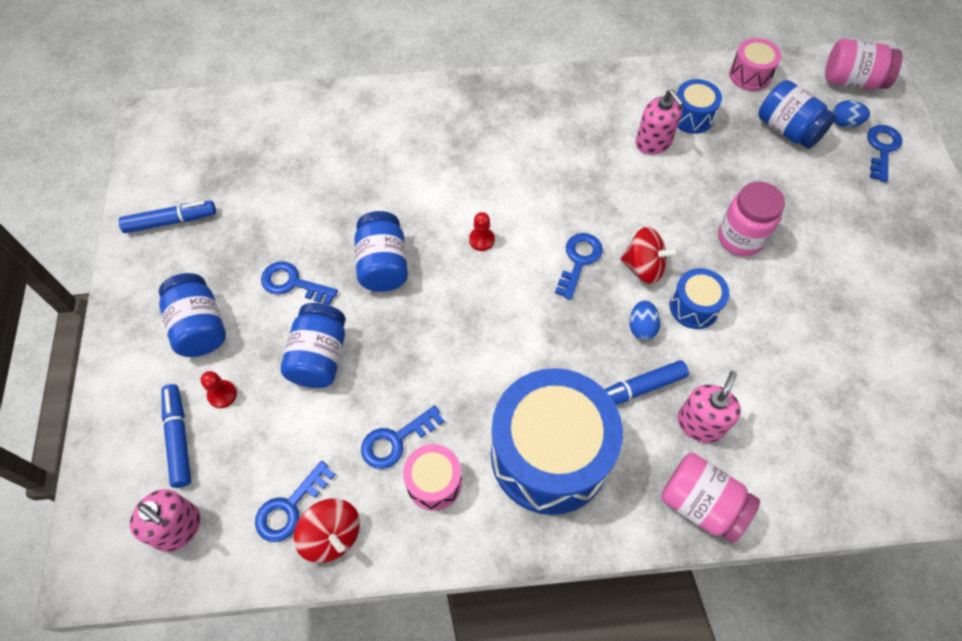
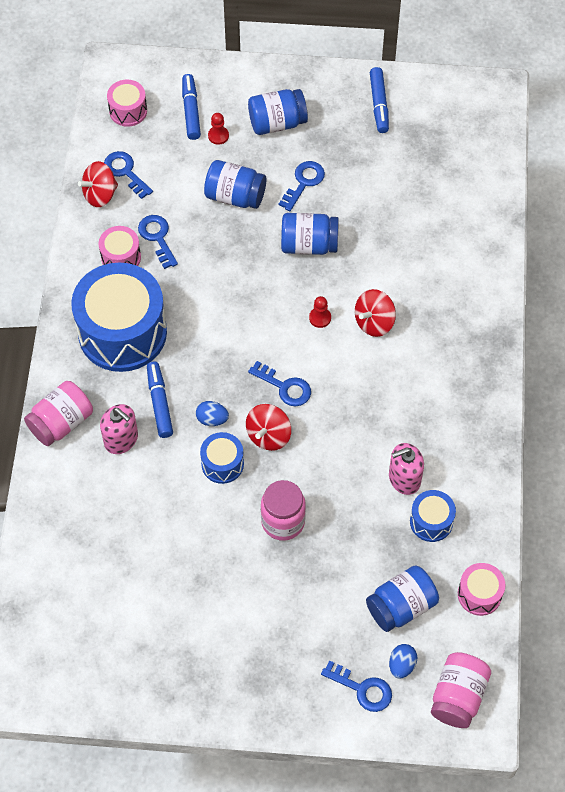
camera: 100 degrees right, 0 degrees up
pink soap dispenser [130,489,200,552] -> pink drum [107,79,147,127]
blue marker [162,384,191,488] -> blue marker turned 90 degrees counterclockwise [182,74,201,140]
none -> red spinning top [355,289,396,337]

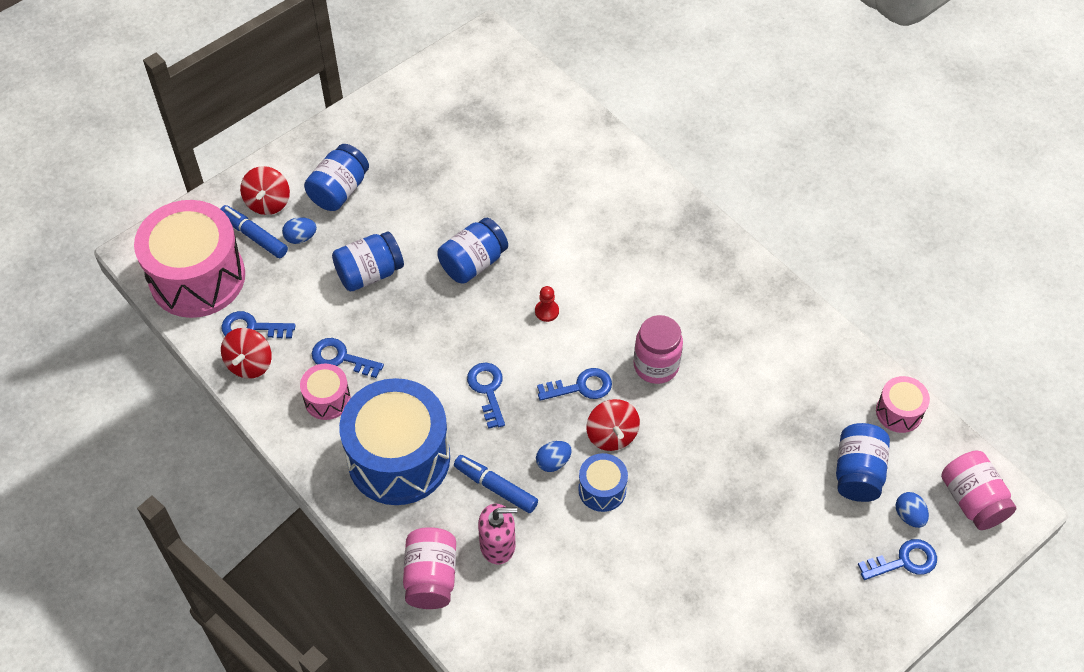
camera: 45 degrees left, 5 degrees down
pink drum [107,79,147,127] -> pink drum [134,200,245,318], size x2.17
red pawn [208,113,229,145] -> blue egg [282,217,317,244]
pink jar [261,480,306,541] -> pink jar moved to [634,315,683,384]
blue key [279,161,325,211] -> blue key moved to [467,363,505,429]
red spinning top [355,289,396,337] -> red spinning top moved to [240,166,290,215]
blue marker [370,67,389,133] -> none
pink soap dispenser [389,443,424,495] -> none
blue drum [410,490,456,542] -> none

